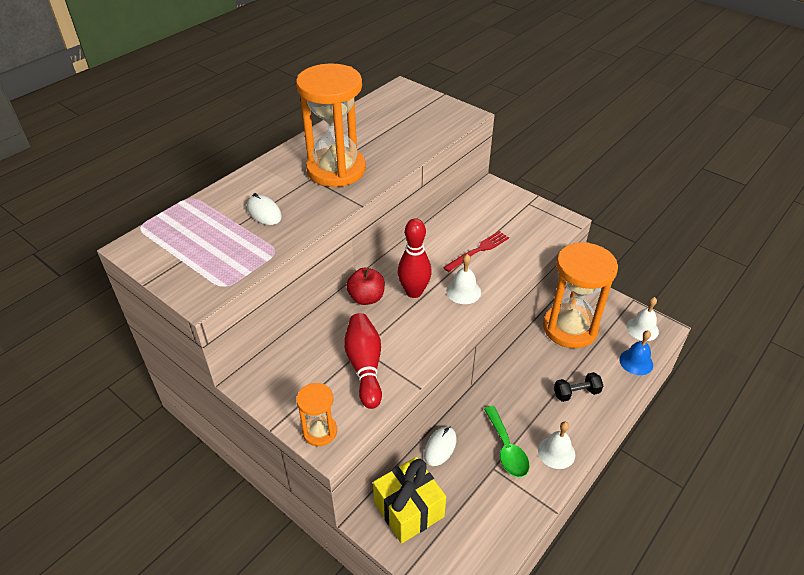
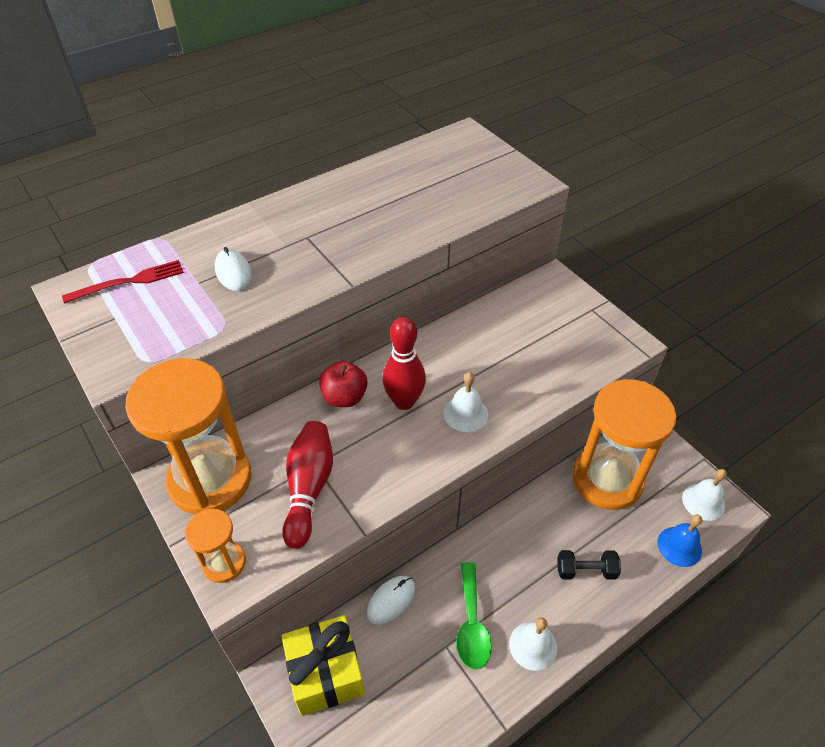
camera: 15 degrees right, 5 degrees up
orange hourglass [296,63,366,187] -> orange hourglass moved to [125,358,252,515]
red fork [443,231,509,272] -> red fork moved to [62,260,184,303]

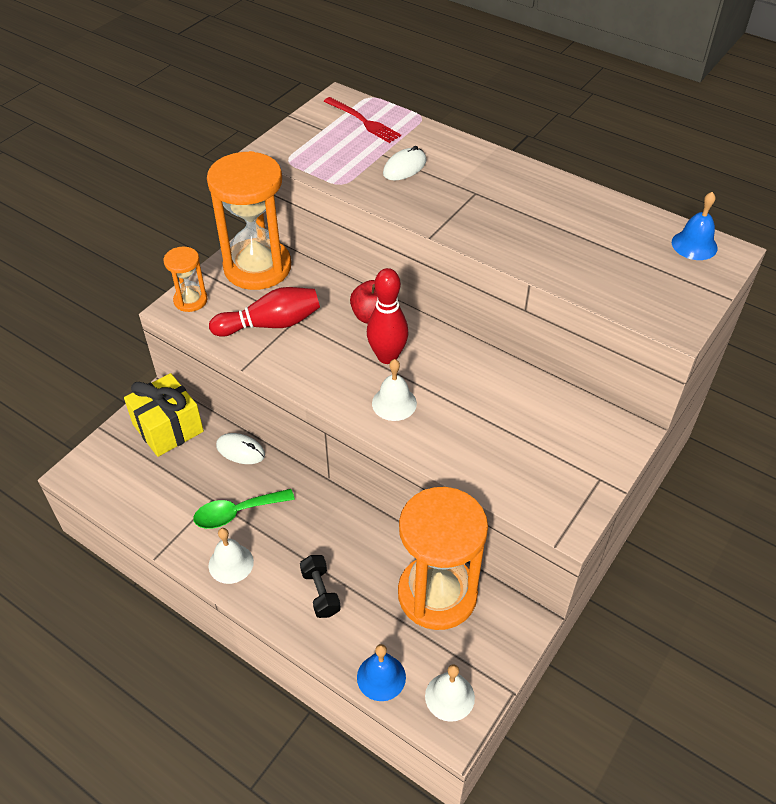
camera: 70 degrees right, 0 degrees up
none -> blue bell [672,192,718,260]

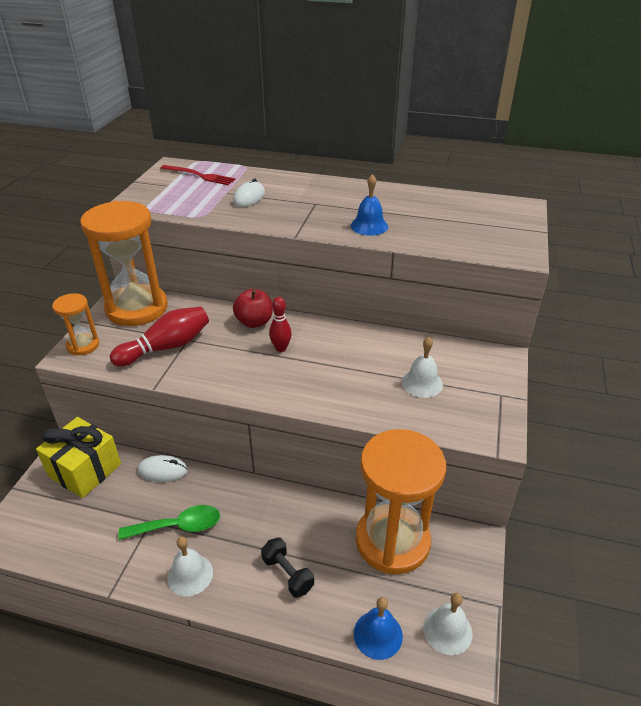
camera: 20 degrees left, 10 degrees down
green spoon [194,489,295,529] -> green spoon turned 150 degrees counterclockwise [118,505,220,540]
red bowling pin [367,268,409,364] -> red bowling pin [269,297,292,352], size x0.60
white bell [372,359,417,421] -> white bell moved to [402,337,443,398]
blue bell [672,192,718,260] -> blue bell moved to [351,174,388,236]

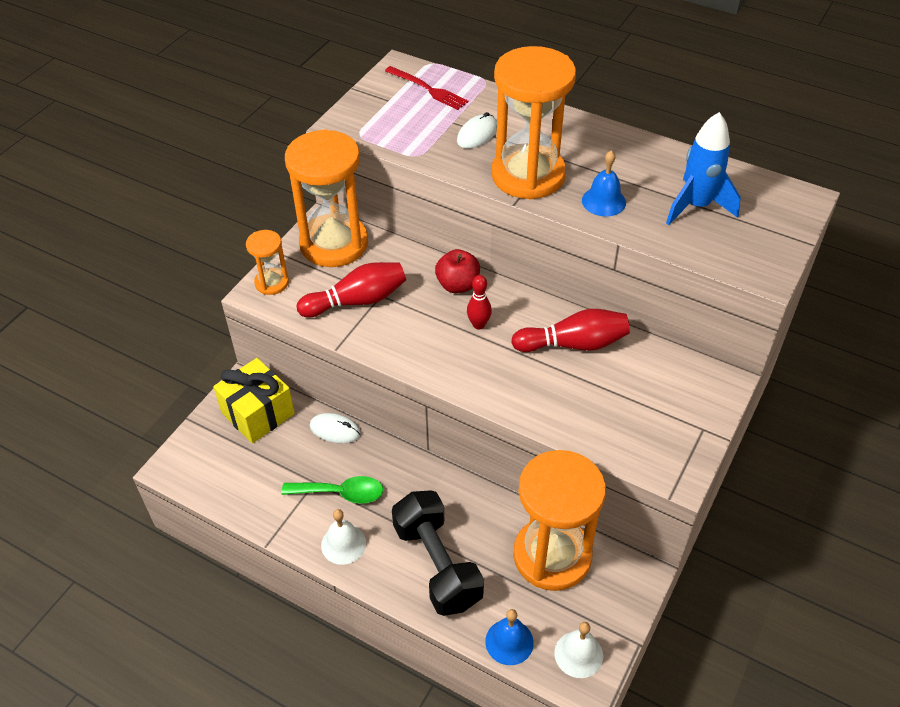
camera: 15 degrees right, 10 degrees up
black dumbbell [261,538,314,598] -> black dumbbell [392,490,484,616], size x2.00
white bell [402,337,443,398] -> none
none -> orange hourglass [491,46,576,199]
none -> red bowling pin [511,309,630,352]
none -> blue rocket [666,112,741,225]

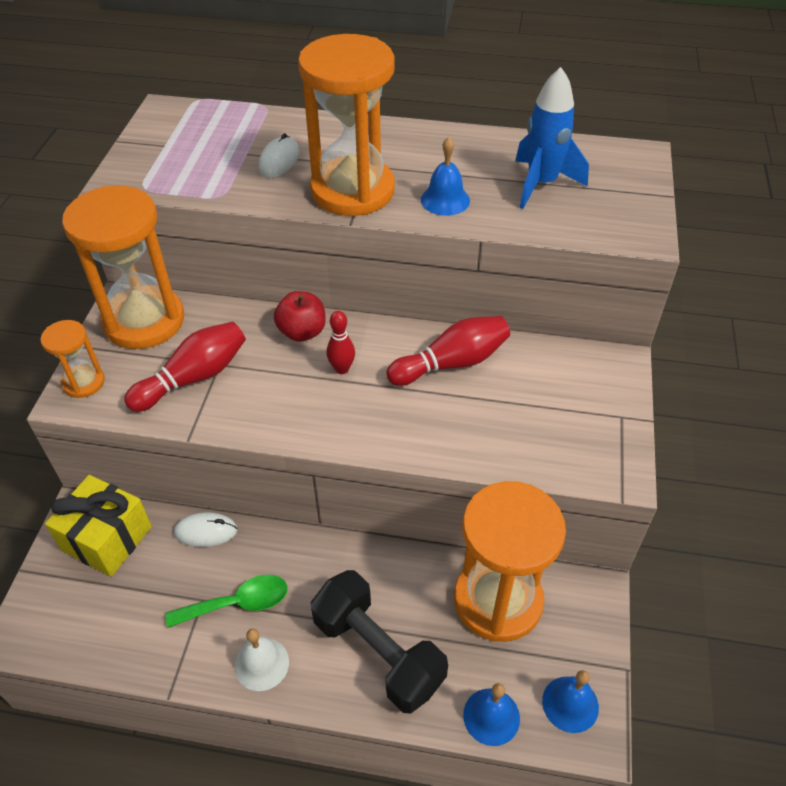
camera: 20 degrees left, 0 degrees up
red fork [385,66,468,110] -> none
white bell [554,622,603,678] -> blue bell [542,670,599,733]

